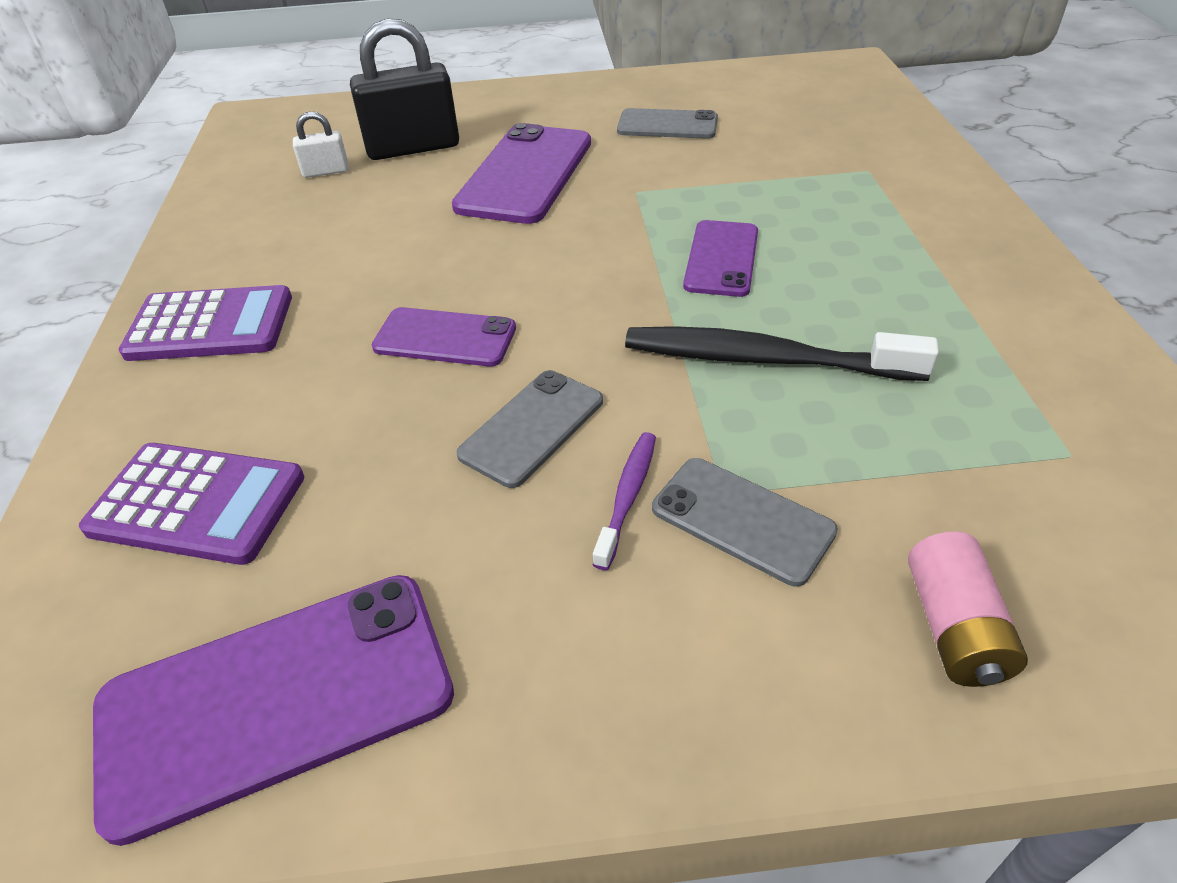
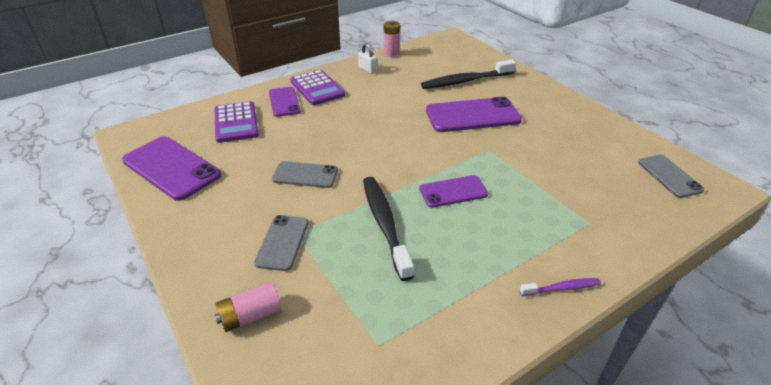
camera: 60 degrees right, 5 degrees down
white padlock [293,112,349,178] -> white padlock moved to [358,43,377,74]
black padlock [350,19,459,160] -> black toothbrush [421,60,516,89]
purple phone [372,307,516,366] -> purple phone moved to [269,87,301,117]
purple toothbrush [593,432,656,570] -> purple toothbrush moved to [520,278,601,296]
grey phone [617,108,718,139] -> grey phone moved to [638,154,704,198]
none -> pink battery [384,21,400,57]

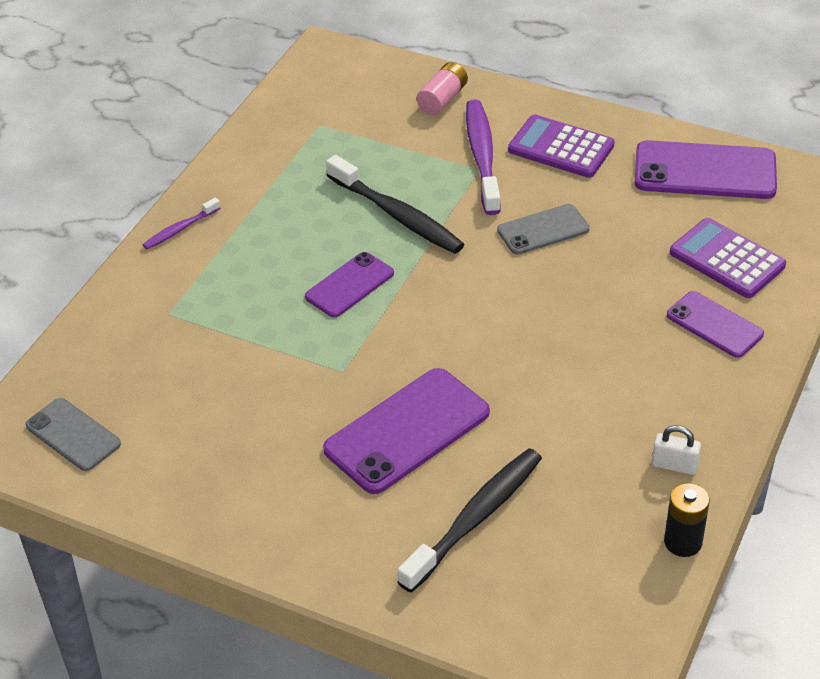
camera: 150 degrees right, 5 degrees up
grey phone [254,215,309,271] -> purple toothbrush [466,99,501,215]
purple calculator [290,70,345,105] -> purple calculator moved to [508,115,615,178]
pink battery [384,21,400,57] -> black battery [664,483,710,557]

